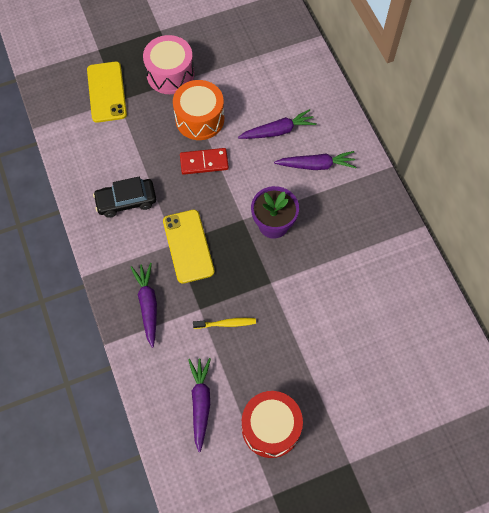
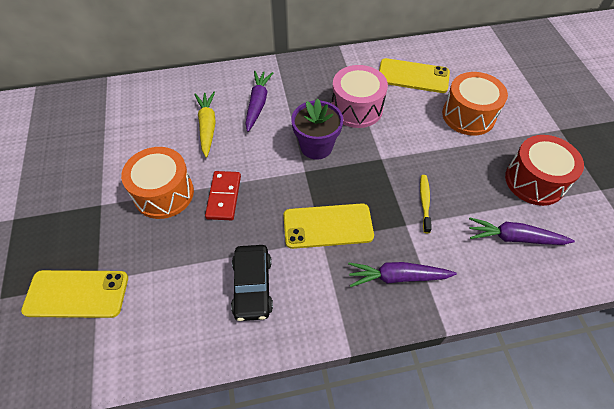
camera: 80 degrees left, 10 degrees down
pink drum [143,35,194,94] -> pink drum moved to [332,65,388,128]
purple carrot [238,109,317,139] -> yellow carrot [194,92,216,158]
none -> yellow phone [379,58,450,93]
none -> orange drum [442,72,508,136]

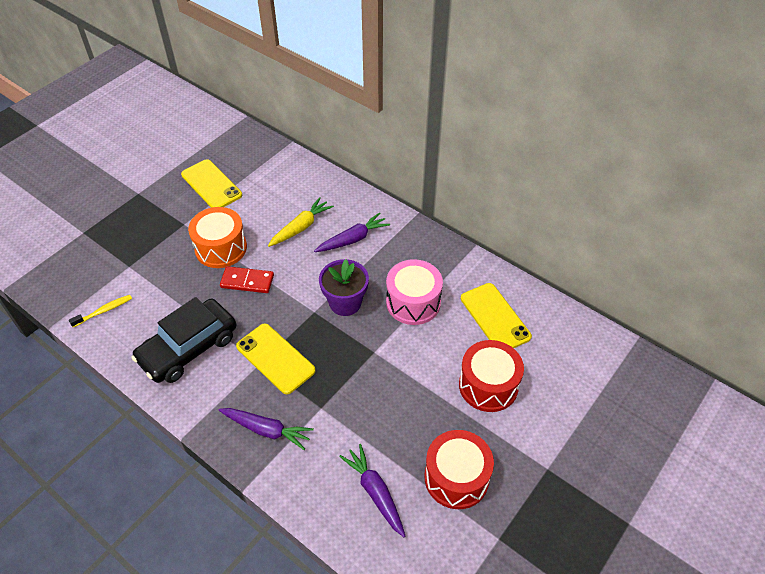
camera: 50 degrees right, 5 degrees down
yellow phone [21,270,128,318] -> yellow phone moved to [181,159,242,208]
red domino [205,171,241,220] -> red domino turned 45 degrees clockwise [220,266,274,293]
black car [231,245,273,321] -> black car [131,297,236,383], size x1.50
purple carrot [348,262,457,287] -> purple carrot turned 150 degrees clockwise [218,408,314,450]
yellow toothbrush [420,175,432,233] -> yellow toothbrush moved to [69,295,132,327]
orange drum [442,72,508,136] -> red drum [459,340,524,412]

